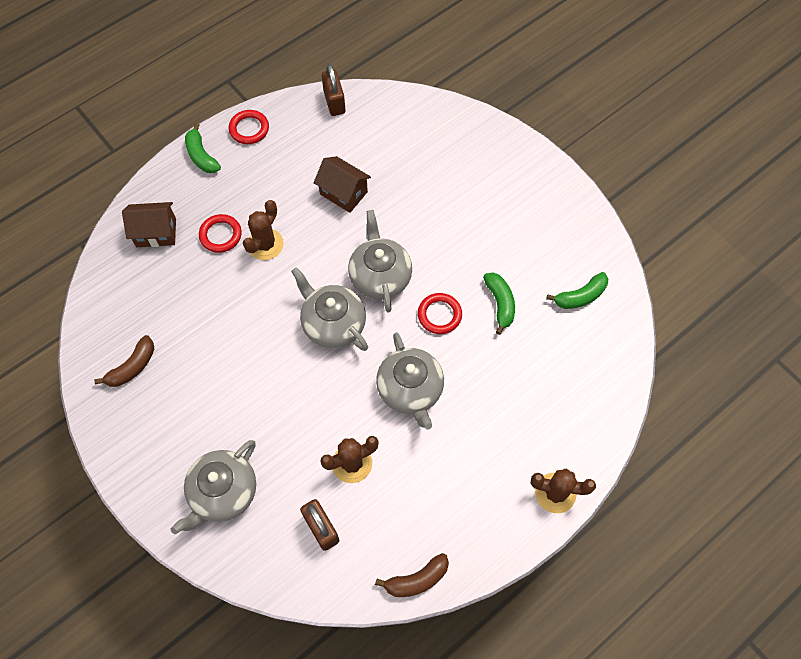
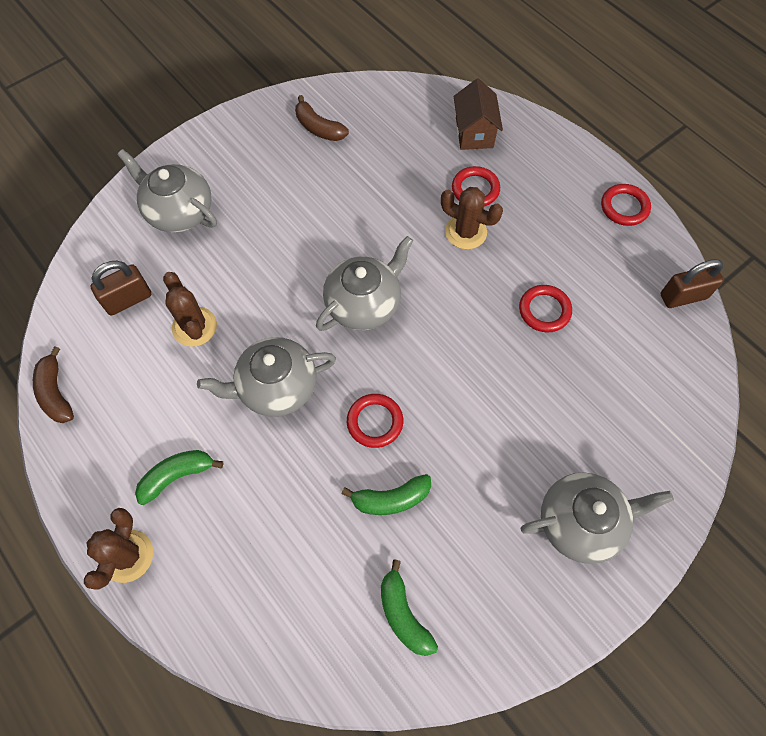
camera: 90 degrees right, 0 degrees up
green banana [185,123,221,173] -> green banana moved to [135,450,223,505]
brown house [314,156,371,213] -> red ring [519,285,572,333]
grey teapot [348,210,412,312] -> grey teapot moved to [520,472,674,564]

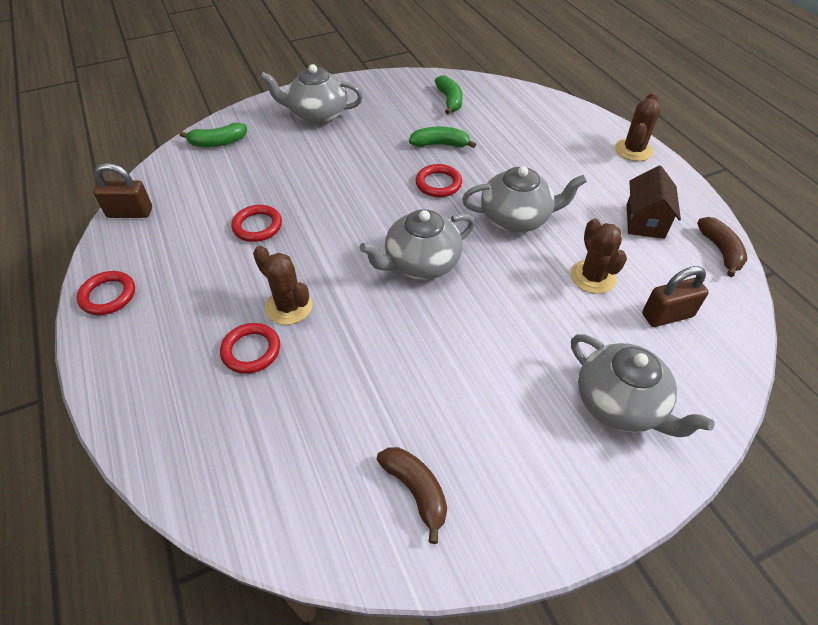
camera: 165 degrees left, 15 degrees down
green banana [135,450,223,505] -> green banana moved to [180,123,247,147]
brown house [454,78,503,150] -> brown house moved to [627,165,681,239]

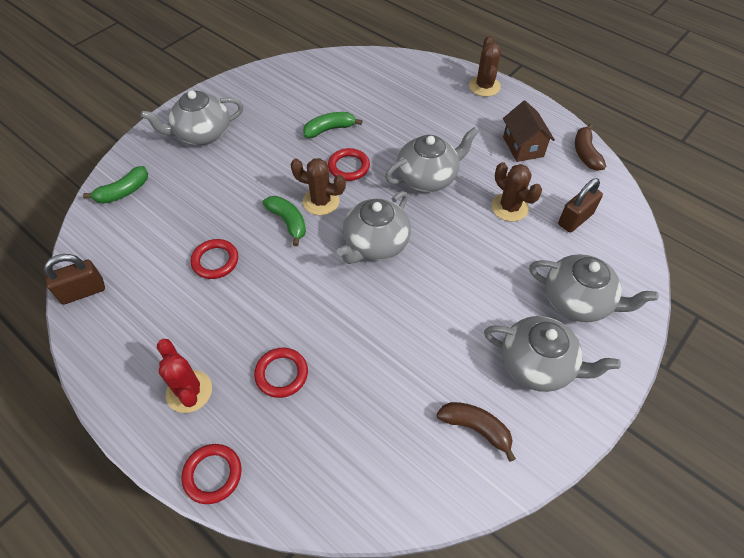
camera: 25 degrees left, 5 degrees up
red ring [77,271,135,315] -> red ring moved to [182,444,242,504]
brown cactus [253,246,313,325] -> brown cactus moved to [290,158,346,215]
green banana [435,75,463,114] -> green banana moved to [262,196,306,246]
brown banana [697,217,747,277] -> brown banana turned 150 degrees counterclockwise [575,123,606,171]
none -> red cactus [157,339,212,413]
none -> grey teapot [484,316,621,392]

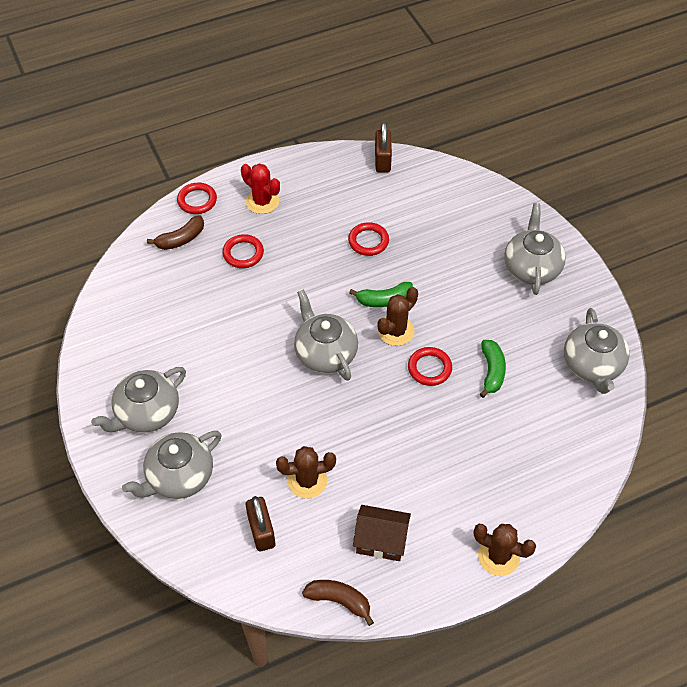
camera: 115 degrees right, 0 degrees up
green banana [83,166,148,204] -> none
red cactus [157,339,212,413] -> red cactus turned 45 degrees clockwise [241,164,280,214]
grey teapot [385,127,479,192] -> grey teapot moved to [564,308,630,394]
brown banana [437,402,516,462] -> brown banana moved to [147,215,204,250]

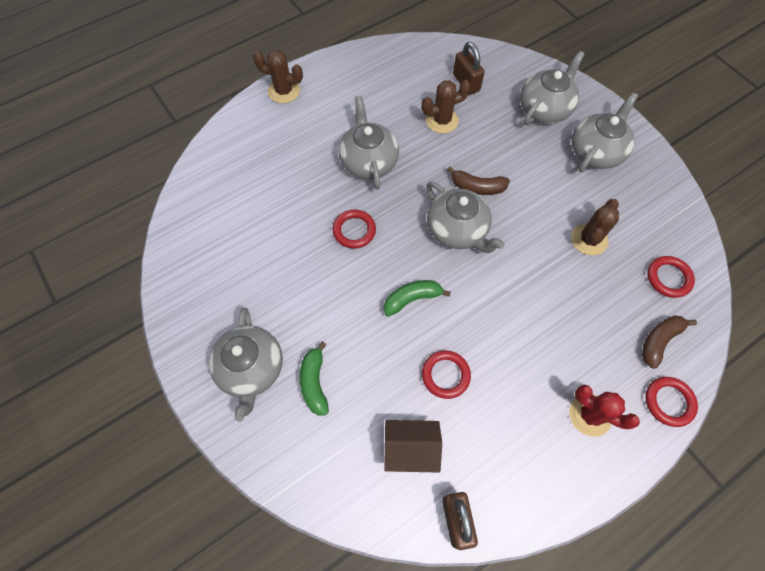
camera: 170 degrees right, 10 degrees up
red ring [222,234,264,268] -> red ring moved to [647,256,695,298]
brown banana [302,580,374,626] -> brown banana moved to [447,167,510,195]
brown house [353,505,411,561] -> brown house moved to [384,420,442,473]
brown cactus [377,287,418,346] -> brown cactus moved to [571,199,619,256]
green banana [480,340,506,398] -> green banana moved to [300,341,329,416]
grey teapot [564,308,630,394] -> grey teapot moved to [339,96,399,190]

